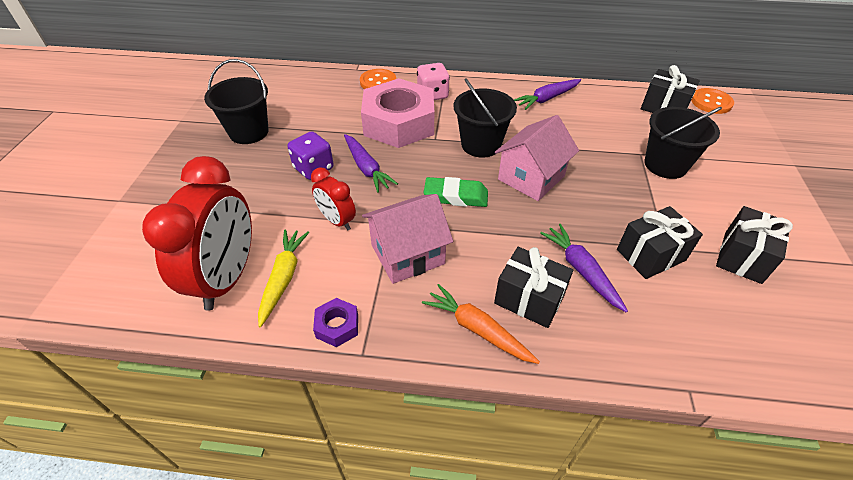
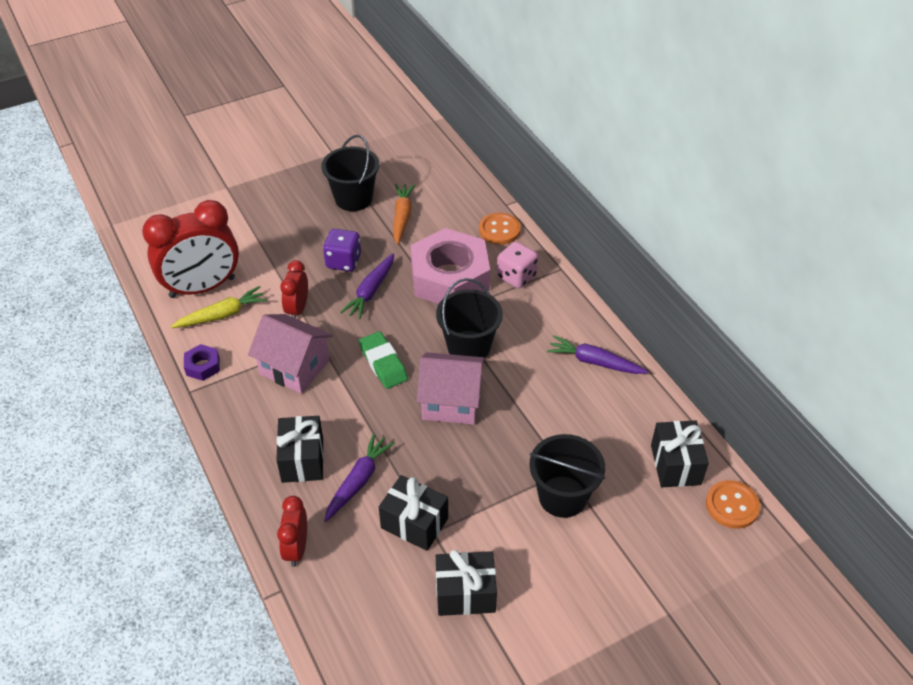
camera: 55 degrees right, 0 degrees up
orange carrot [422,284,540,364] -> orange carrot moved to [394,184,415,245]
none -> red clock [277,496,307,567]

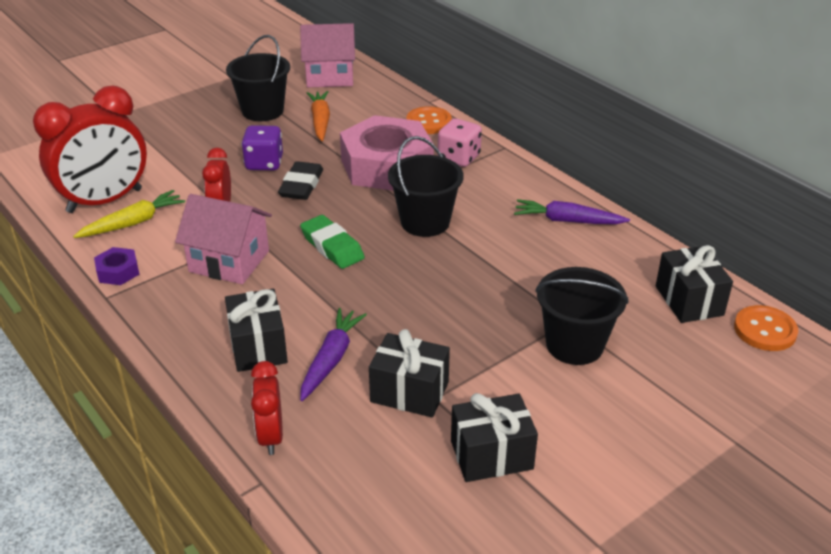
camera: 10 degrees left, 10 degrees down
purple carrot [340,253,394,320] -> black eraser [278,161,323,200]
pink house [417,352,485,425] -> pink house moved to [300,23,355,87]

